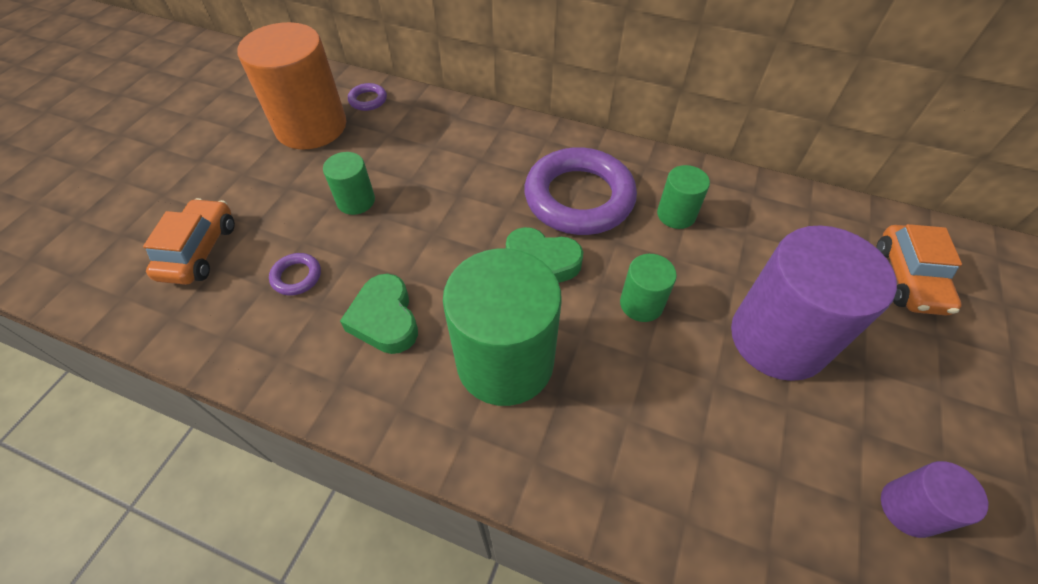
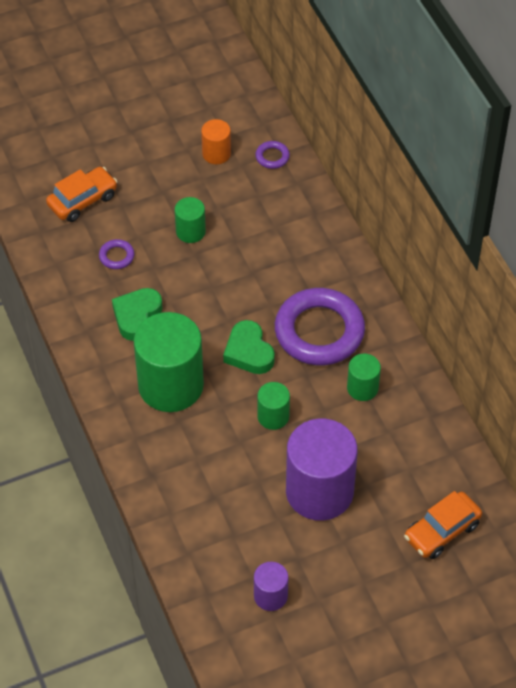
camera: 45 degrees right, 0 degrees up
orange cylinder [238,22,346,150] -> orange cylinder [201,119,231,164], size x0.48

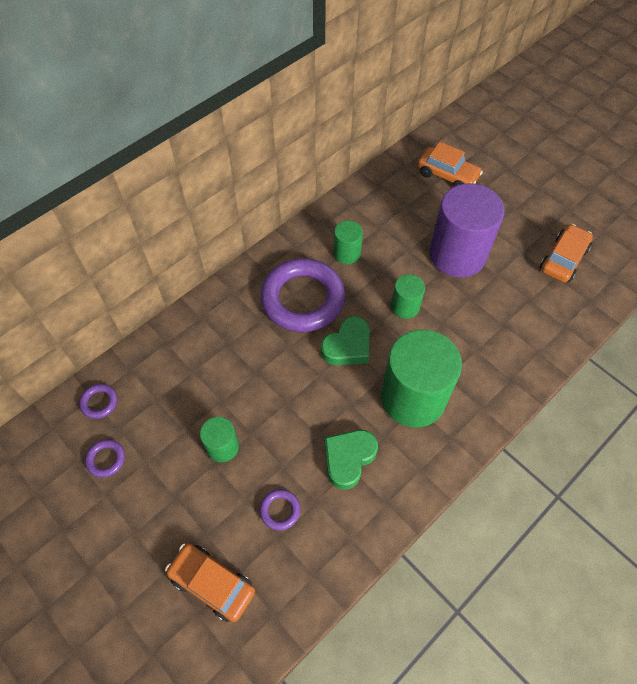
camera: 110 degrees left, 5 degrees up
green heart [112,288,162,341] -> green heart turned 120 degrees clockwise [324,430,378,490]
orange cylinder [201,119,231,164] -> purple ring [85,439,125,478]
purple cylinder [254,562,289,611] -> orange car [540,224,593,282]

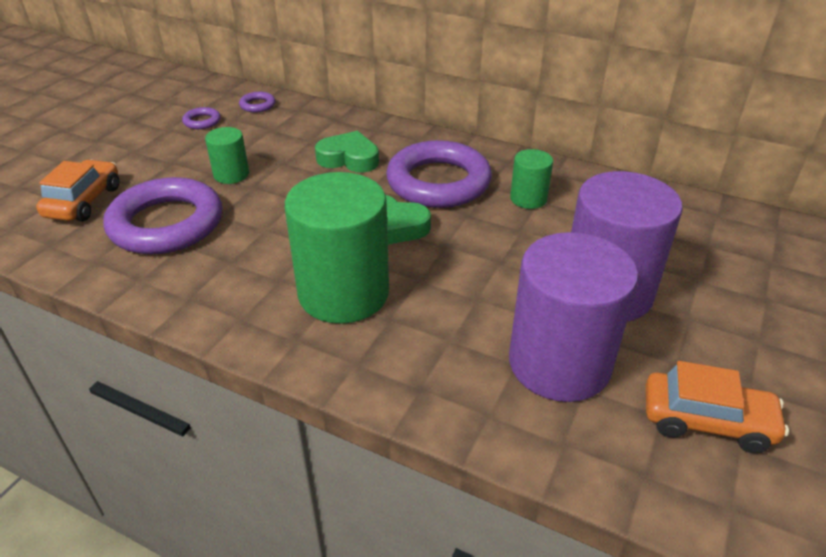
camera: 70 degrees right, 20 degrees down
purple ring [259,489,301,530] -> purple ring [103,177,222,254], size x2.46
green heart [324,430,378,490] -> green heart moved to [315,131,379,173]
green cylinder [391,274,425,319] -> none
orange car [418,142,483,187] -> none
none -> purple cylinder [509,232,638,402]

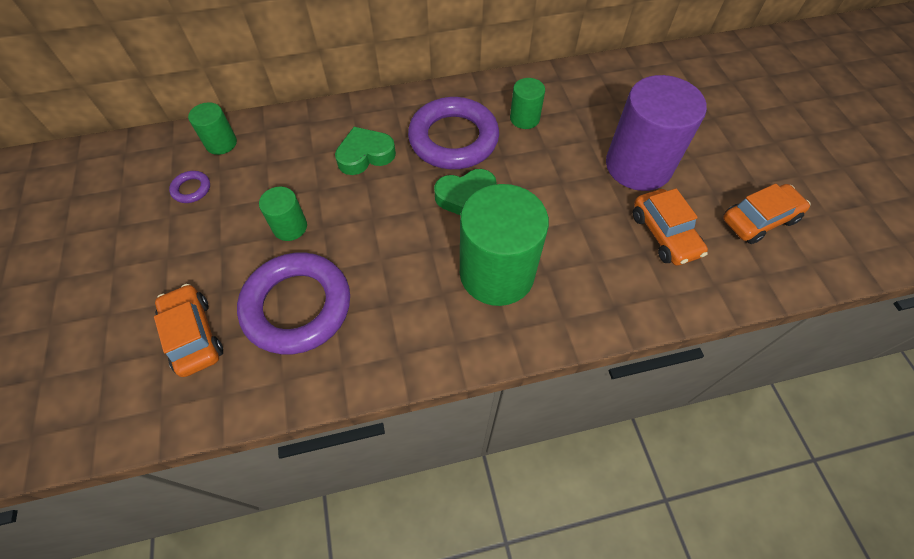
camera: 40 degrees left, 20 degrees up
purple ring [239,92,275,112] -> green cylinder [188,102,237,155]
purple cylinder [509,232,638,402] -> orange car [633,188,708,266]

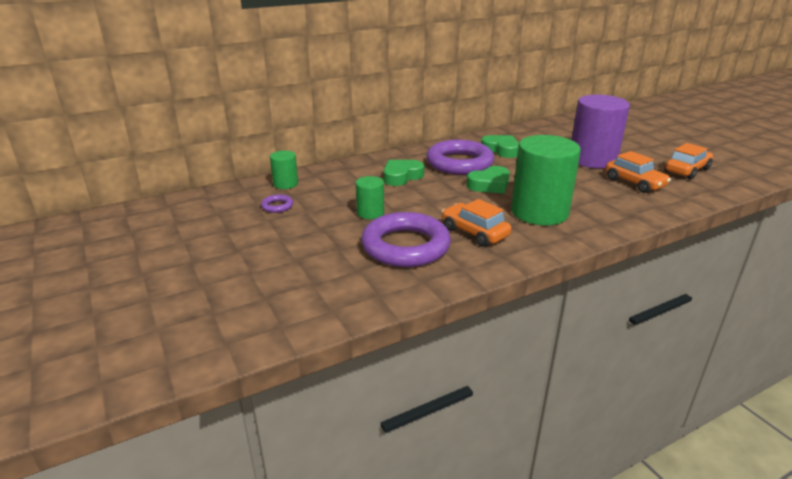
camera: 15 degrees left, 30 degrees down
orange car [154,284,223,377] -> orange car moved to [442,199,512,247]
green cylinder [510,78,545,129] -> green heart [481,135,519,158]

